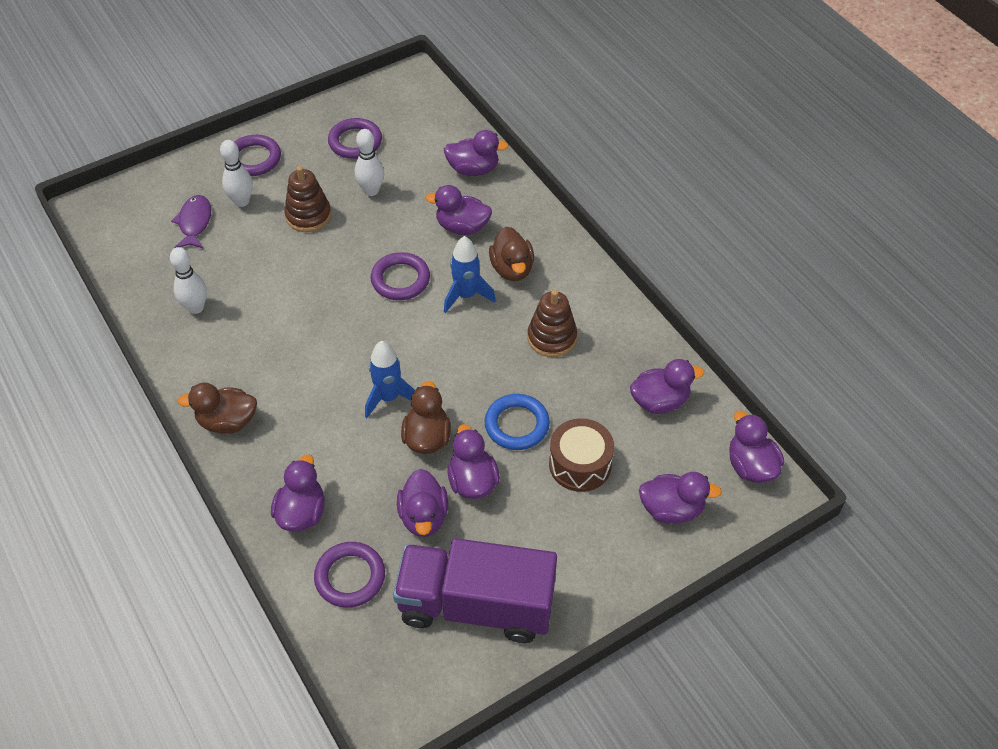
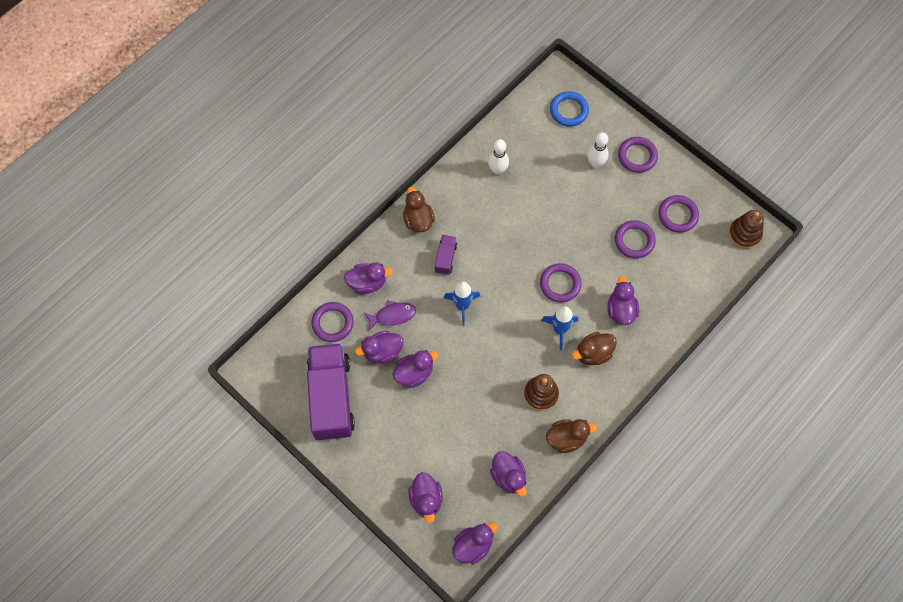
camera: 75 degrees right, 15 degrees up
purple fish [171,195,211,248] -> purple fish moved to [364,300,416,331]
brown stacking toy [284,166,331,232] -> brown stacking toy moved to [729,210,764,249]
white bowling pin [355,129,384,196] -> purple ring [615,220,656,259]
brown duck [401,381,451,454] -> brown duck moved to [546,419,597,453]
purple duck [444,130,509,176] -> none
blue ring [485,394,550,450] -> blue ring moved to [550,91,589,127]
brown drum [549,418,614,492] -> none
none -> purple truck [435,235,458,275]

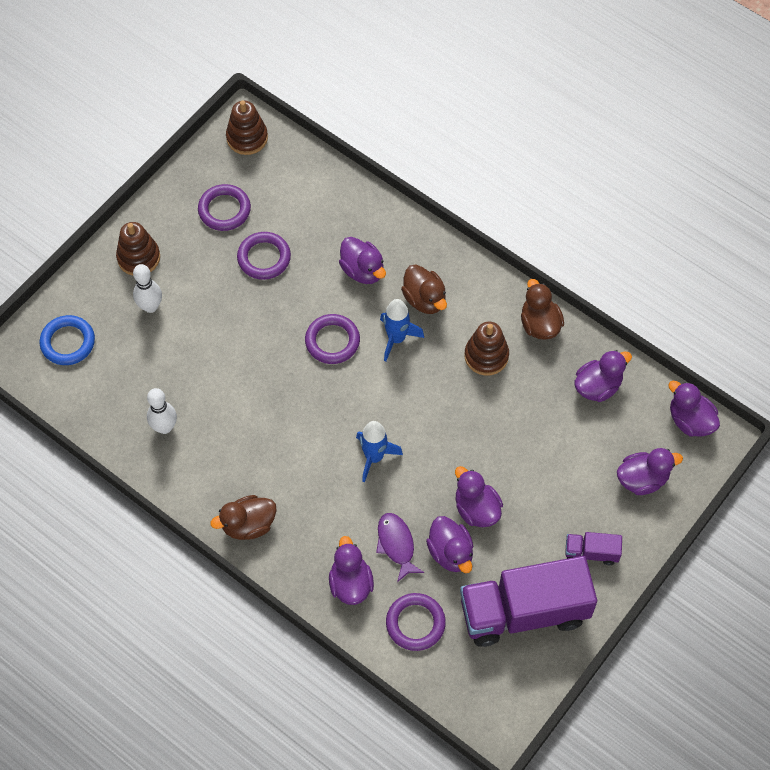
camera: 95 degrees left, 5 degrees down
purple truck [435,235,458,275] -> purple truck moved to [565,532,622,565]
purple duck [607,276,639,325] -> purple duck turned 120 degrees counterclockwise [339,237,386,284]
purple ring [618,137,658,173] -> brown stacking toy [116,222,160,276]

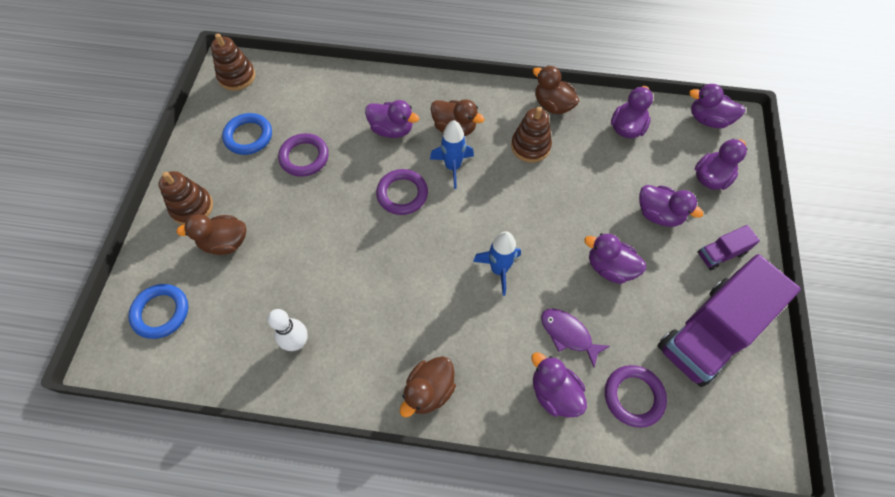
camera: 30 degrees left, 0 degrees up
white bowling pin [133,264,162,313] -> brown duck [176,214,246,255]
purple ring [198,184,251,231] -> blue ring [222,113,272,155]
purple duck [426,516,473,573] -> purple duck moved to [639,185,703,227]

